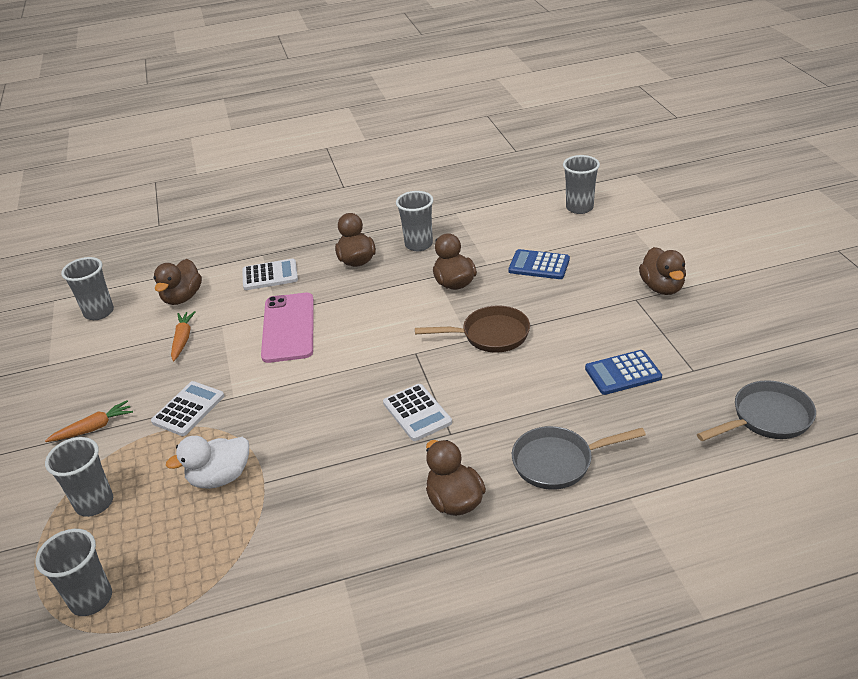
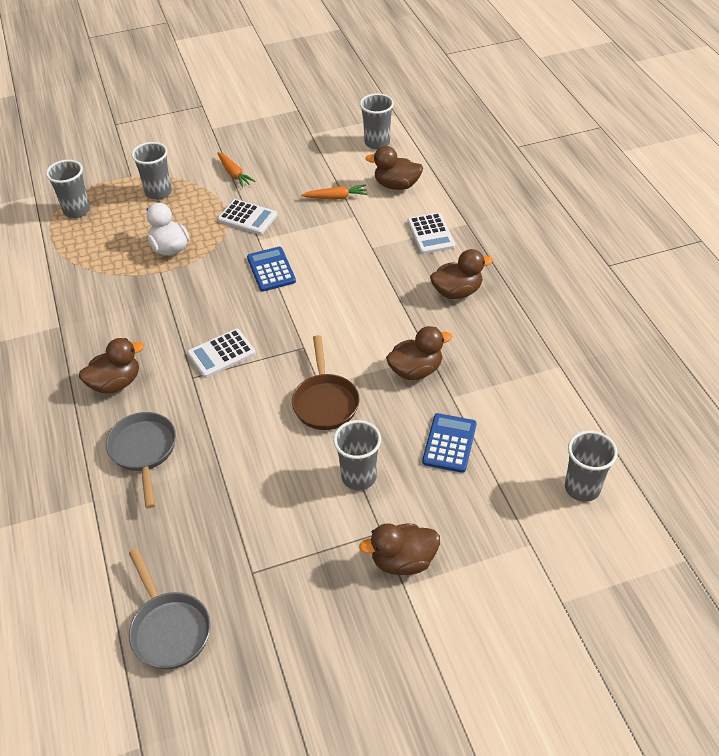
camera: 85 degrees right, 10 degrees up
pink phone [261,293,314,363] -> none
grey cup [396,191,433,251] -> grey cup moved to [333,420,381,490]
blue calculator [585,350,662,395] -> blue calculator moved to [247,247,296,292]

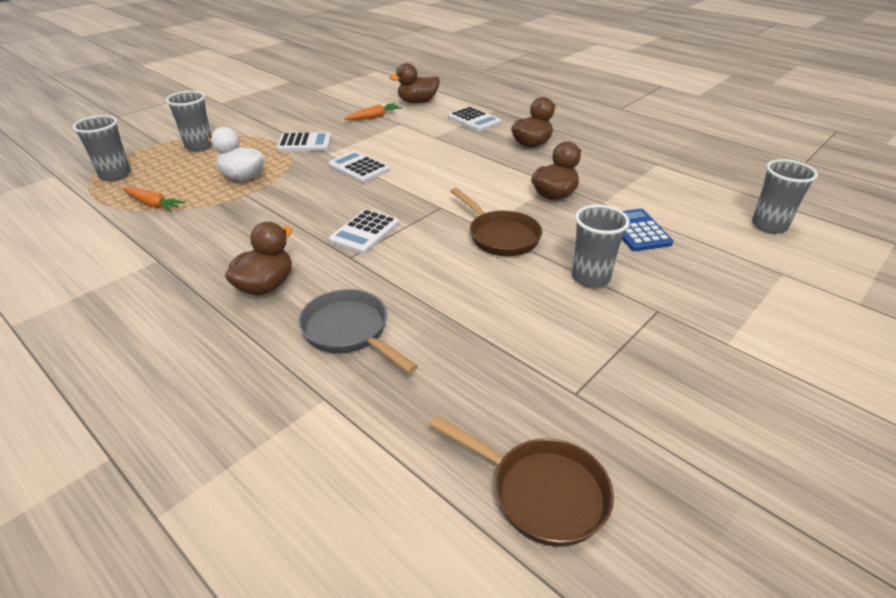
camera: 30 degrees left, 10 degrees down
grey pan [129,548,211,670] -> brown pan [429,415,614,547]
orange carrot [217,152,256,188] -> orange carrot moved to [122,187,186,212]
blue calculator [247,247,296,292] -> white calculator [328,151,390,183]
brown duck [359,523,440,575] -> none
grey cup [360,93,394,150] -> none

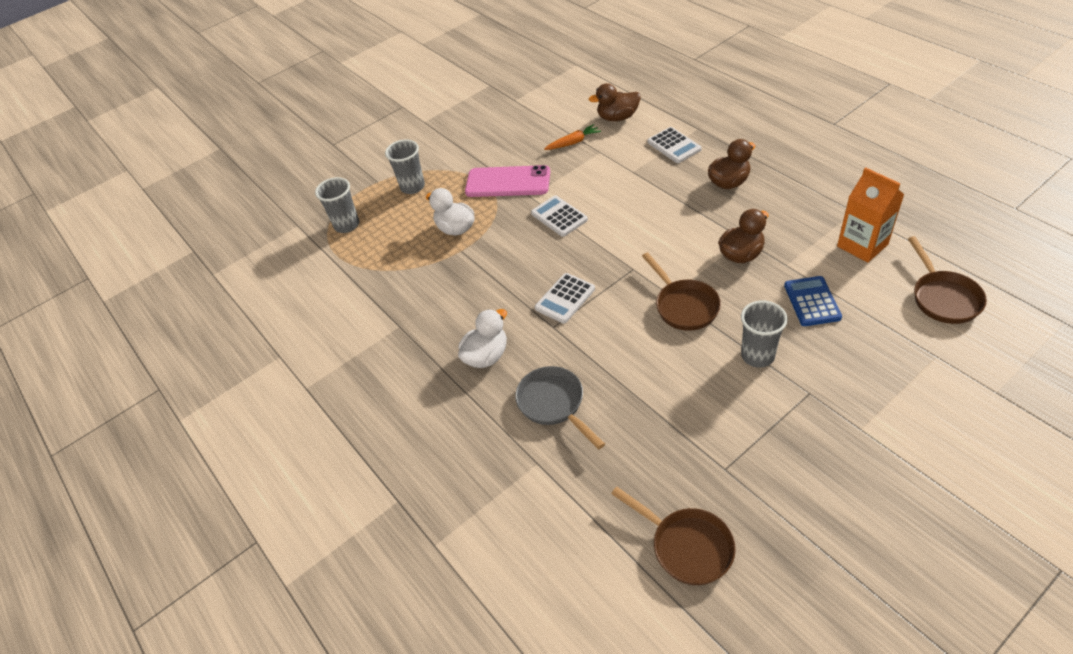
camera: 15 degrees right, 10 degrees up
orange carrot [122,187,186,212] -> none
brown duck [225,222,292,295] -> white duck [458,309,507,368]
white calculator [276,132,332,152] -> pink phone [465,165,550,197]
grey cup [752,159,818,234] -> brown pan [908,236,987,324]
none -> orange carton [837,167,904,263]

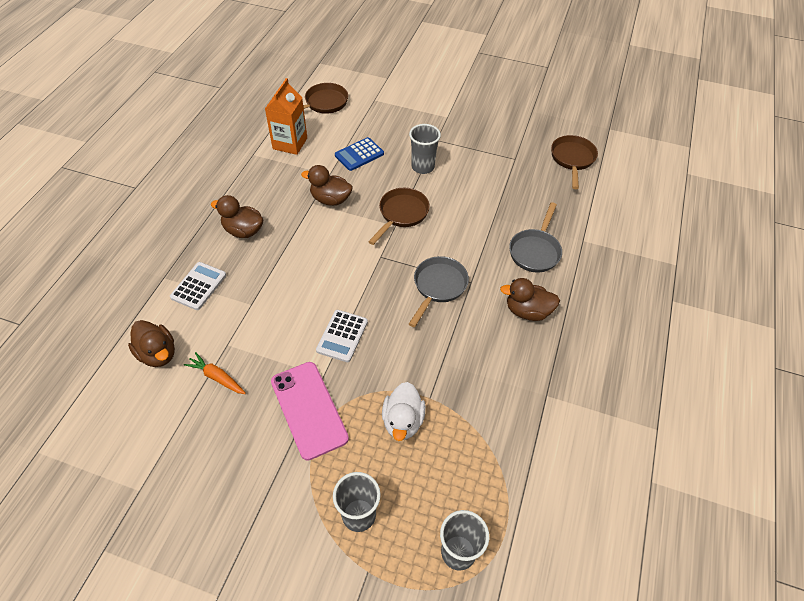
camera: 130 degrees left, 5 degrees up
white duck [458,309,507,368] -> brown duck [500,278,560,321]
white calculator [535,273,595,324] -> grey pan [409,256,469,327]

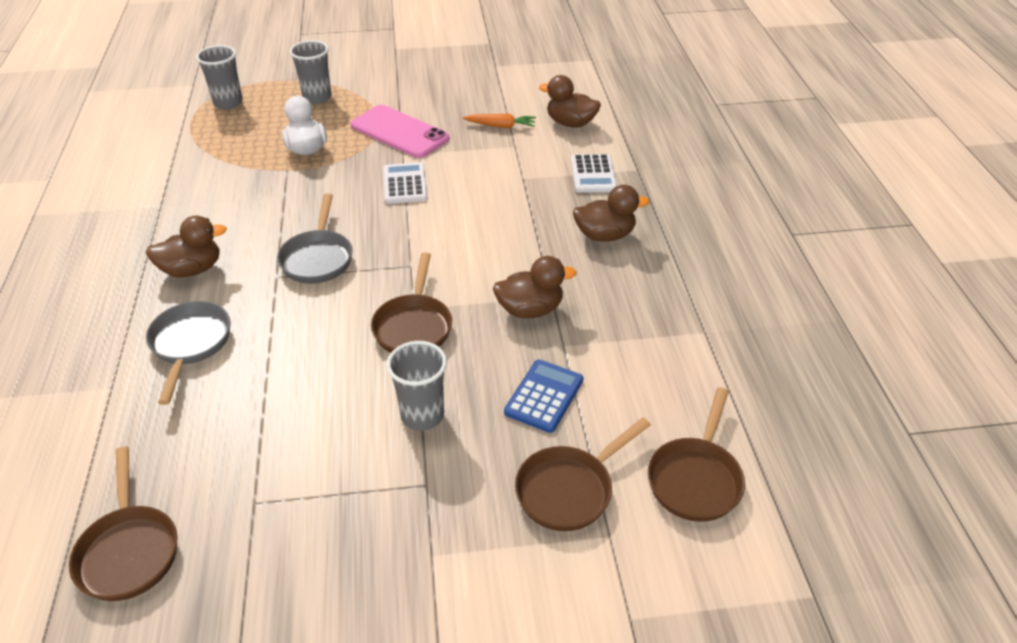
camera: 155 degrees right, 10 degrees down
orange carton [265,78,307,155] -> none
none -> brown pan [515,418,651,531]

